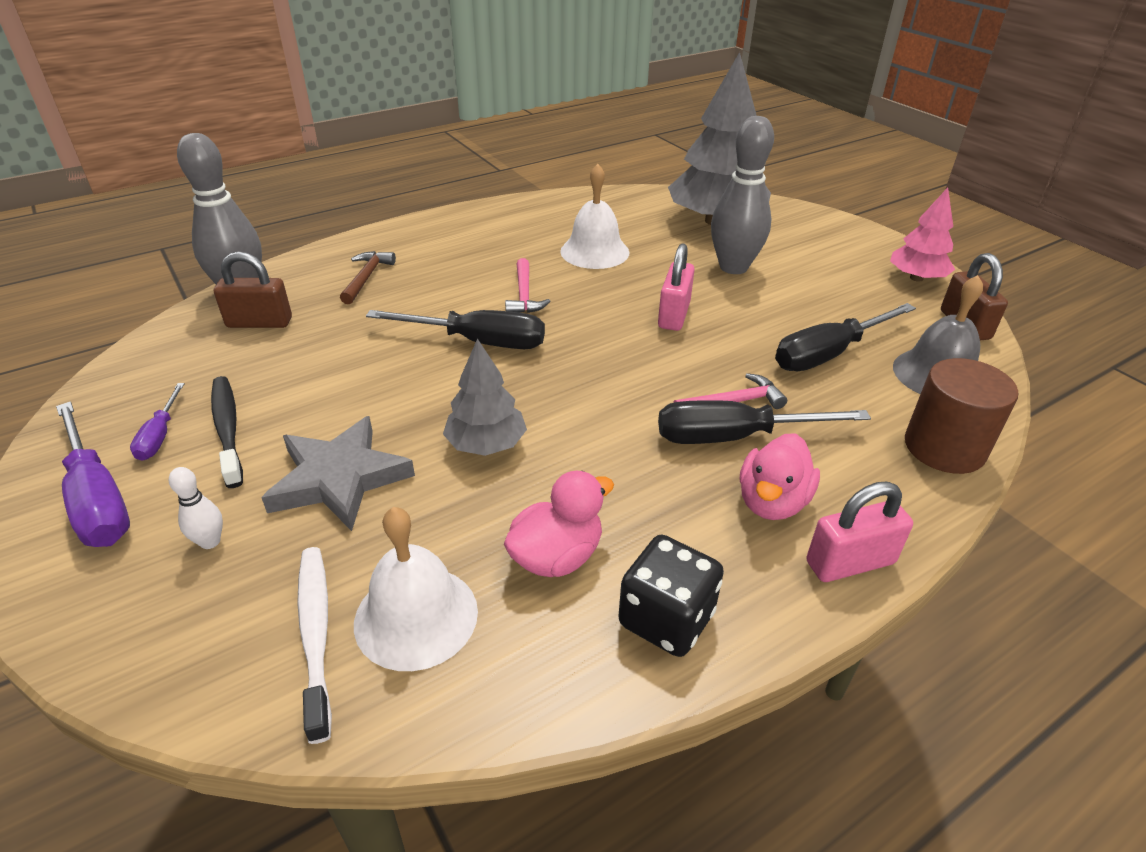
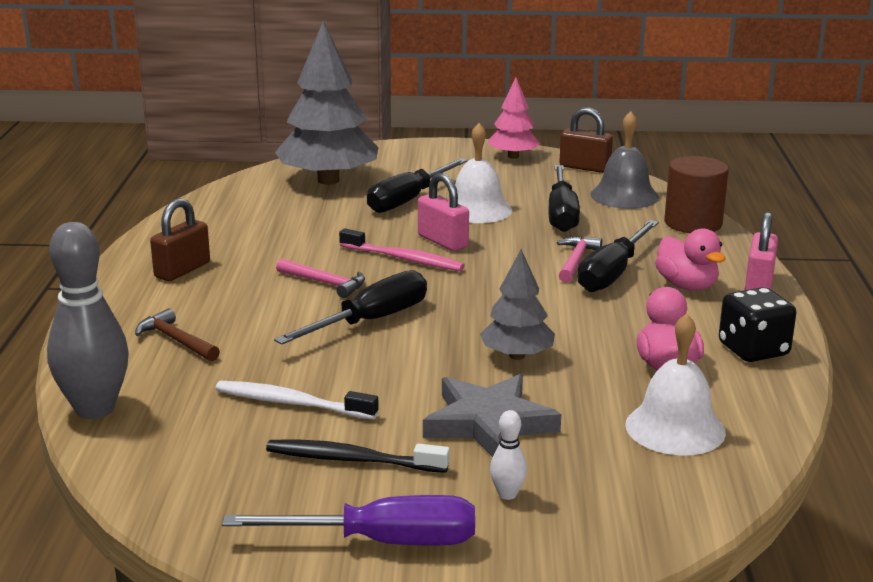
camera: 55 degrees left, 15 degrees down
purple screwdriver [130,383,185,461] -> none
brown padlock [214,251,292,328] -> brown padlock moved to [150,198,210,281]
white toothbrush [297,547,332,744] -> white toothbrush moved to [215,381,379,420]
white bell [560,164,629,269] -> white bell moved to [455,123,512,223]
grey bowling pin [711,116,774,274] -> black screwdriver [367,158,468,213]
none -> pink toothbrush [339,228,465,271]

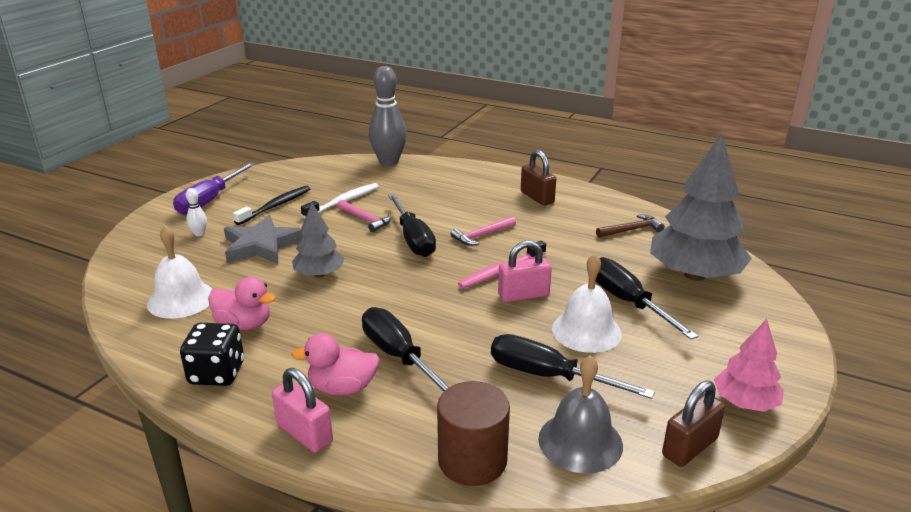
camera: 115 degrees right, 5 degrees up
brown hammer [135,308,220,361] -> brown hammer moved to [596,214,664,238]
pink hammer [557,236,602,283] -> pink hammer moved to [337,200,392,232]

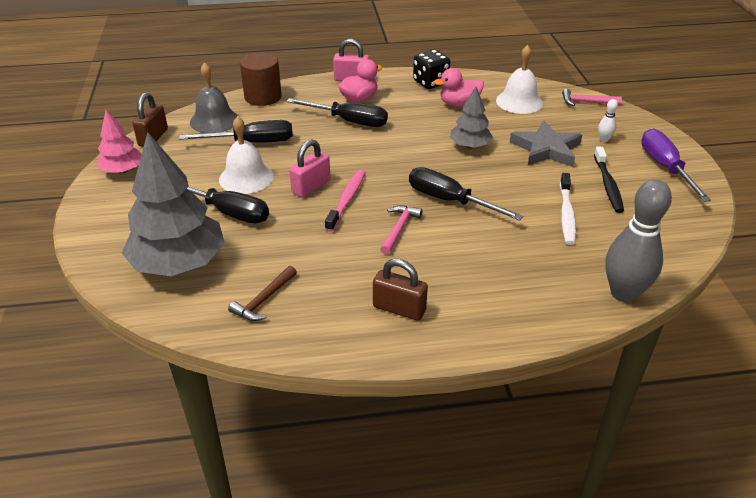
camera: 145 degrees right, 10 degrees up
pink hammer [337,200,392,232] -> pink hammer moved to [562,89,622,106]

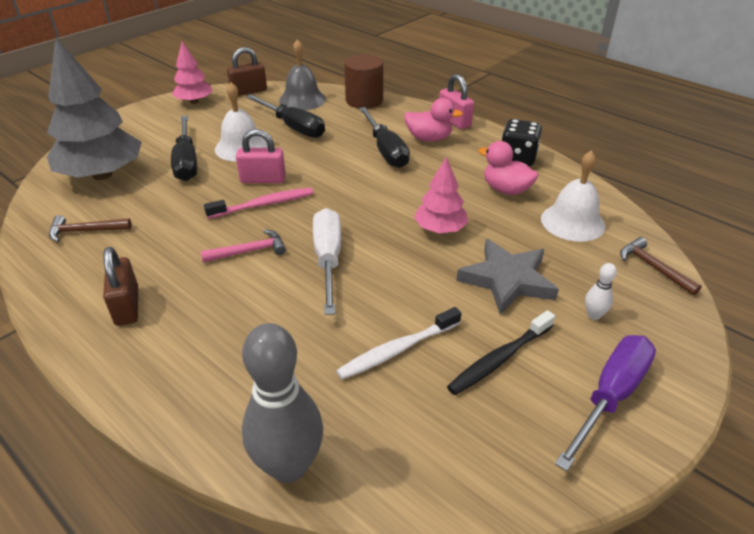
camera: 50 degrees right, 0 degrees up
black screwdriver [409,167,523,221] -> white screwdriver [313,208,341,315]
grey tree [450,87,493,149] -> pink tree [414,156,468,233]
pink hammer [562,89,622,106] -> brown hammer [620,237,702,296]

